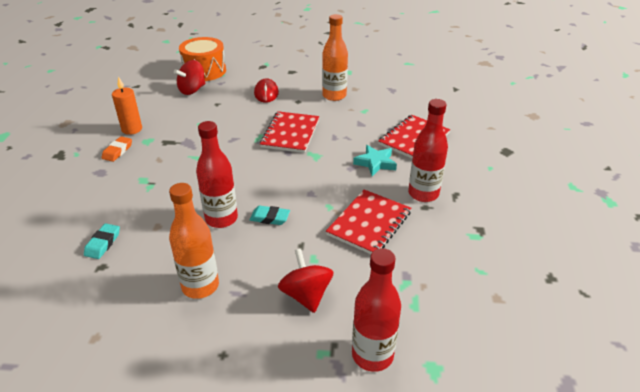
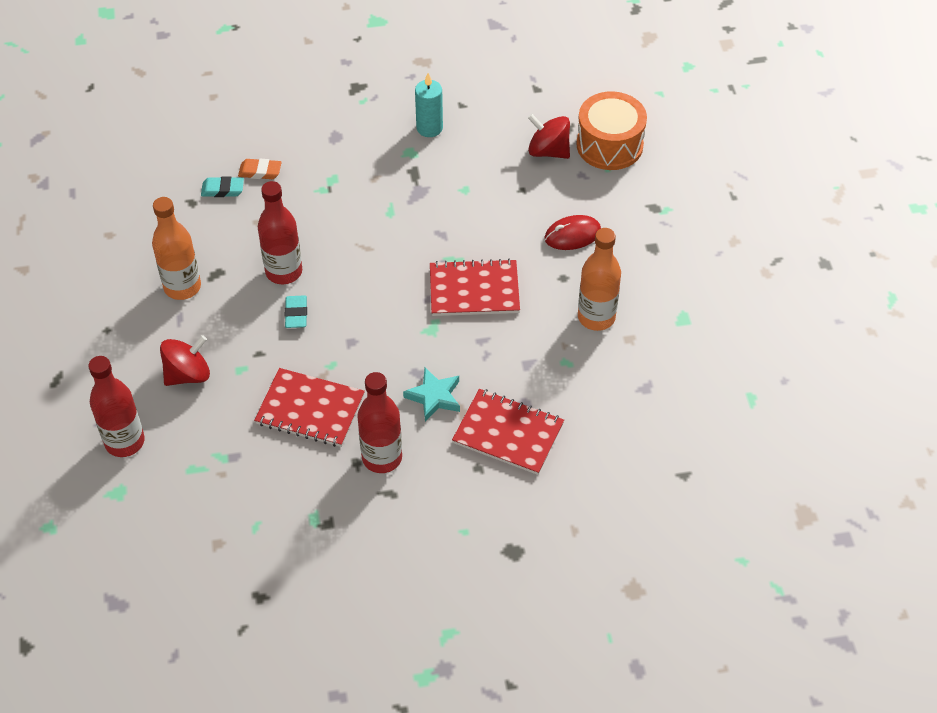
camera: 75 degrees right, 15 degrees up
orange eraser [102,136,132,162] -> orange eraser moved to [238,159,282,179]
orange candle [112,76,142,135] -> turquoise candle [415,73,443,137]

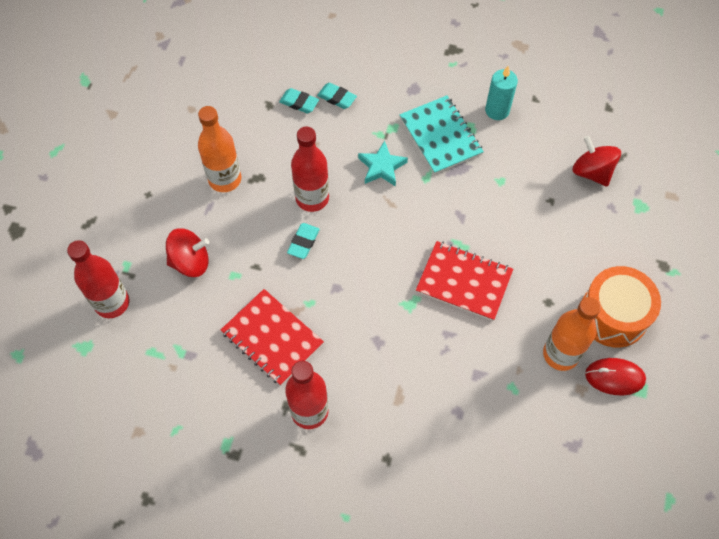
camera: 25 degrees right, 10 degrees up
orange eraser [238,159,282,179] -> turquoise eraser [317,83,357,109]
turquoise star [403,368,460,422] -> turquoise star moved to [358,141,408,187]
red notebook [452,389,564,475] -> none
red mouse [544,215,601,250] -> red mouse moved to [585,358,646,395]
orange drum [576,91,647,170] -> orange drum moved to [583,266,661,348]
none -> turquoise notebook [400,95,484,174]

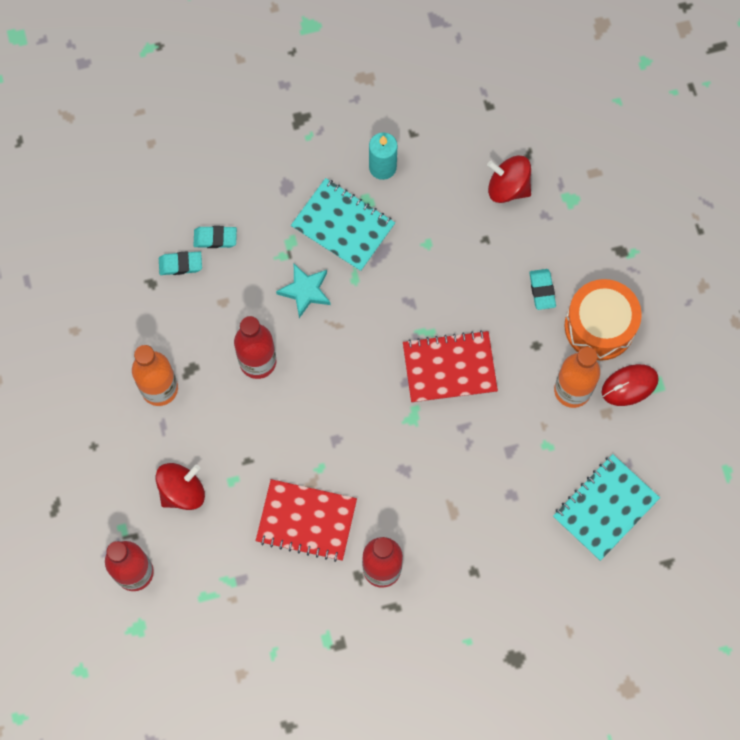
camera: 30 degrees left, 10 degrees up
turquoise eraser [287,223,320,259] -> turquoise eraser moved to [530,269,556,310]
none -> turquoise notebook [553,454,660,561]

